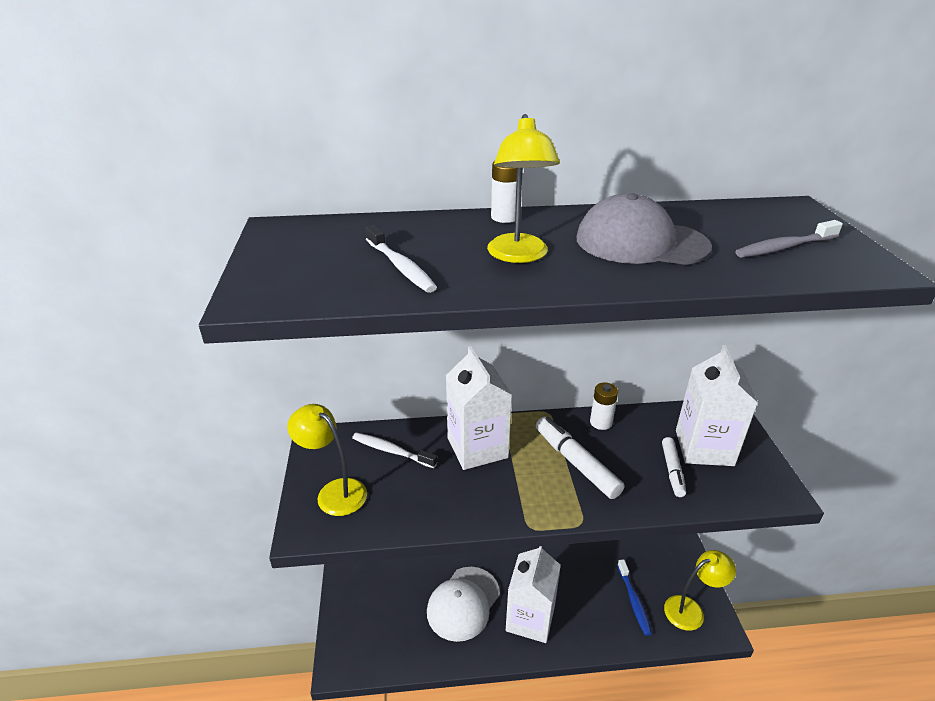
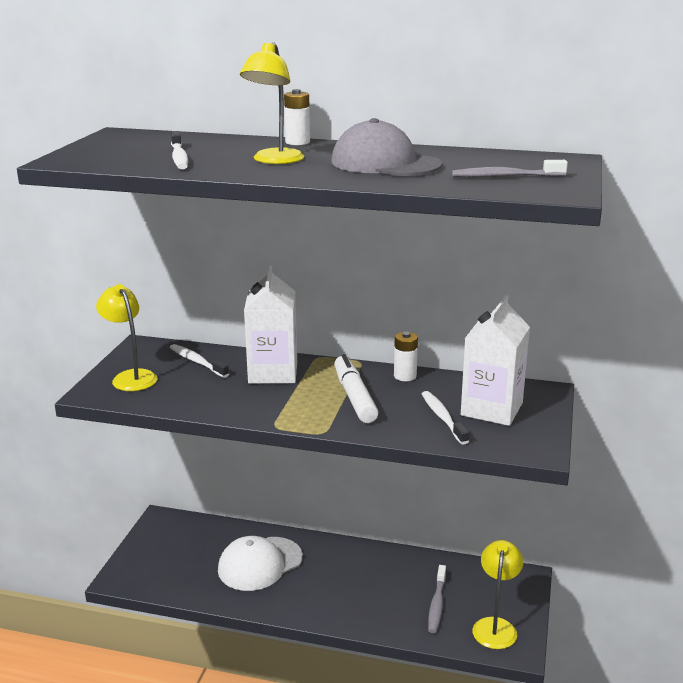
camera: 20 degrees right, 10 degrees down
white carton [506,546,561,643] -> none
blue toothbrush [617,559,652,636] -> grey toothbrush [428,565,446,633]
white marker [662,437,686,497] -> white toothbrush [422,391,469,445]
yellow lamp [664,550,736,631] -> yellow lamp turned 75 degrees counterclockwise [472,540,523,649]

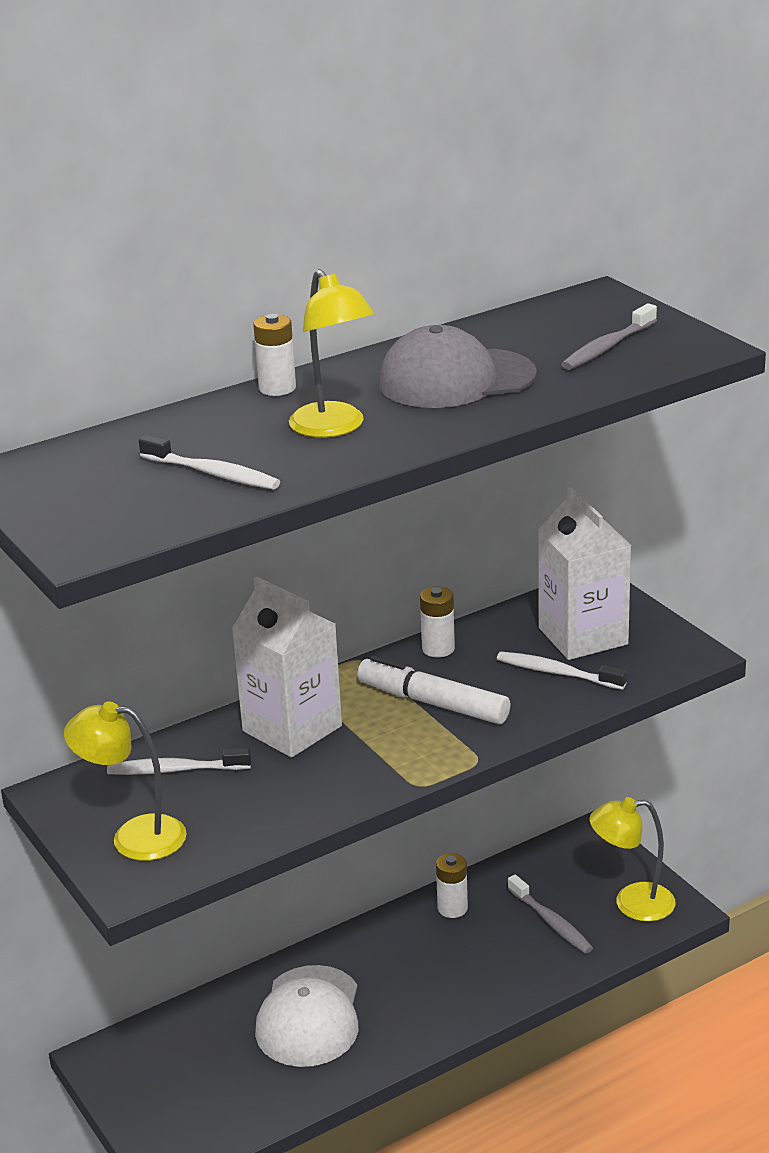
camera: 45 degrees left, 5 degrees up
yellow lamp [472,540,523,649] -> yellow lamp turned 60 degrees counterclockwise [590,797,676,922]
none -> white battery [436,853,468,918]

